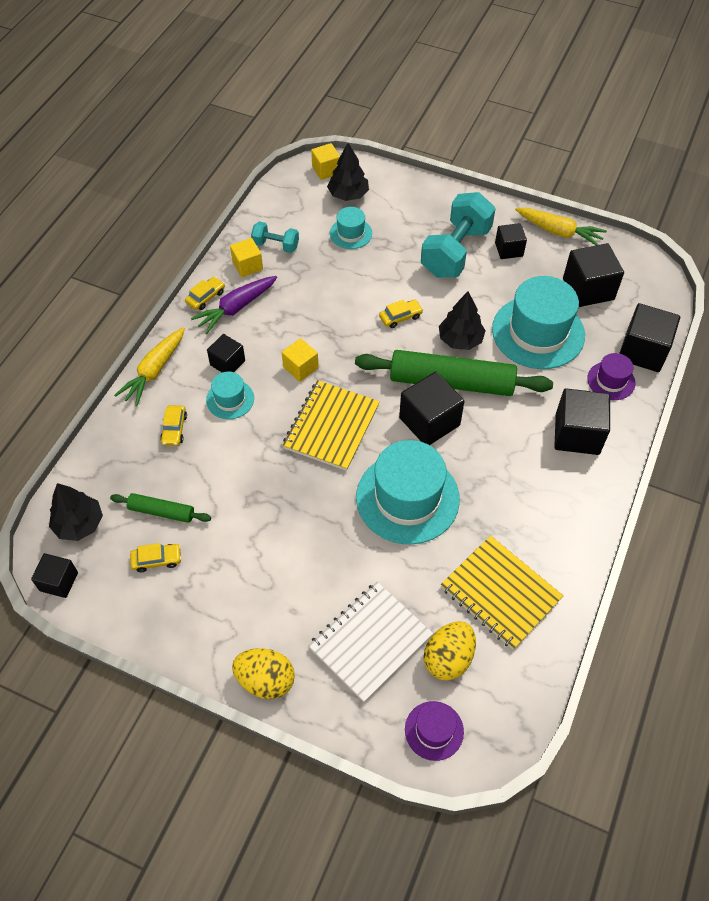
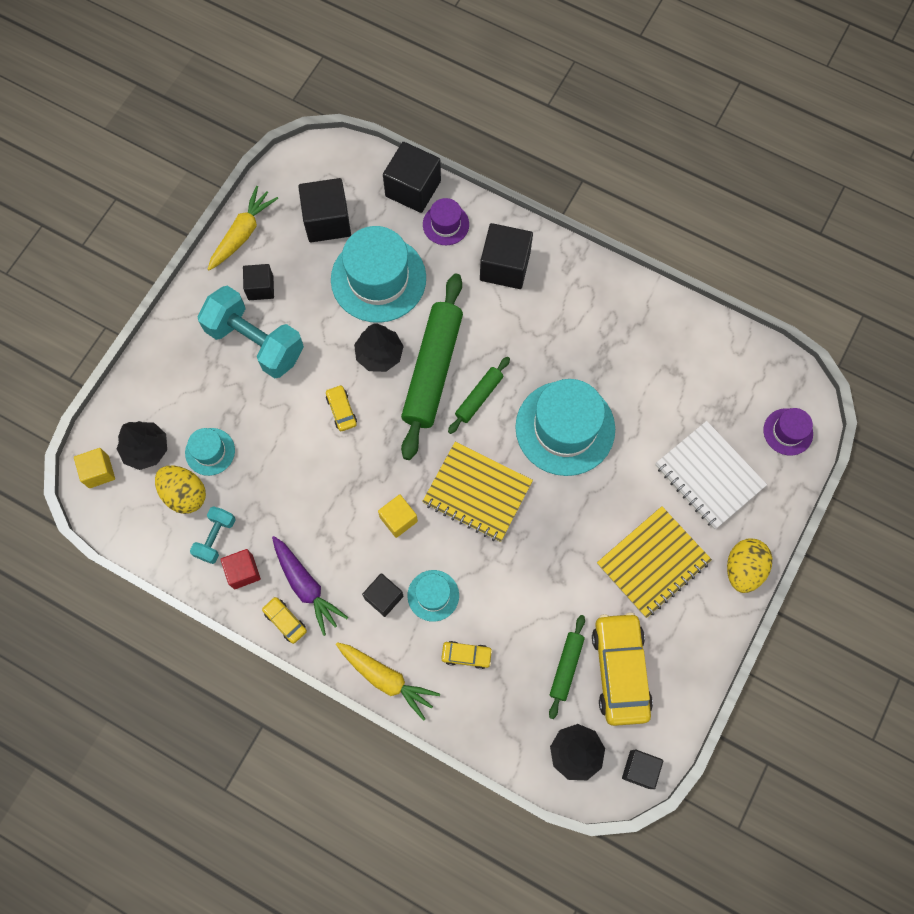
camera: 85 degrees left, 15 degrees up
yellow car [130,543,182,572] -> yellow car [592,612,653,726], size x2.17
yellow cube [230,238,263,277] -> red cube [220,549,261,589]
black cube [399,372,465,445] -> green rolling pin [448,357,510,434]
yellow egg [424,621,476,681] -> yellow egg moved to [155,466,206,514]
yellow notebook [441,535,563,650] -> yellow notebook moved to [597,506,712,618]

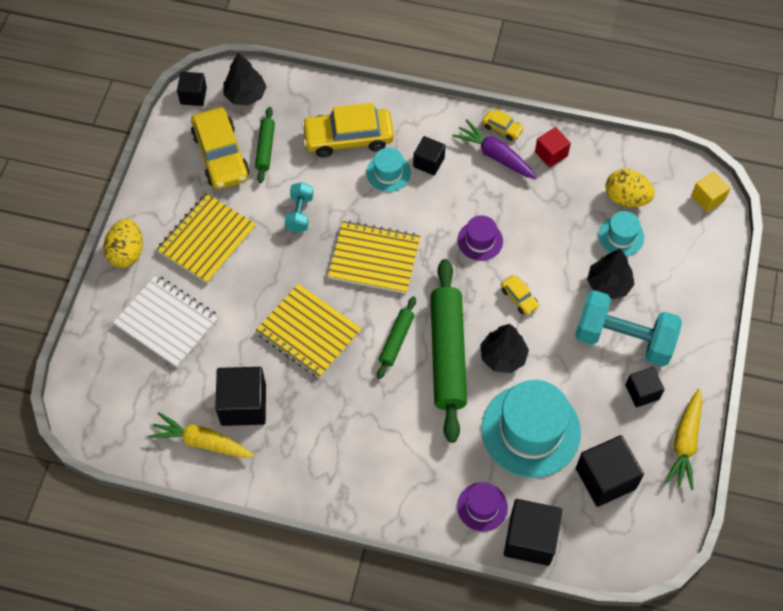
camera: 165 degrees right, 10 degrees down
black tree [117,421,167,470] -> black tree moved to [587,249,635,299]
turquoise dumbbell [190,506,236,564] -> turquoise dumbbell moved to [285,182,313,233]
yellow carrot [336,642,440,721] -> yellow carrot moved to [148,412,254,458]
yellow cube [378,494,418,538] -> none
yellow car [441,641,493,669] -> yellow car [301,103,394,157], size x2.17
black cube [480,223,533,289] -> black cube moved to [215,367,266,426]
turquoise hat [515,379,615,476] -> yellow notebook [256,284,362,378]
purple hat [763,408,813,456] -> purple hat moved to [457,215,503,261]

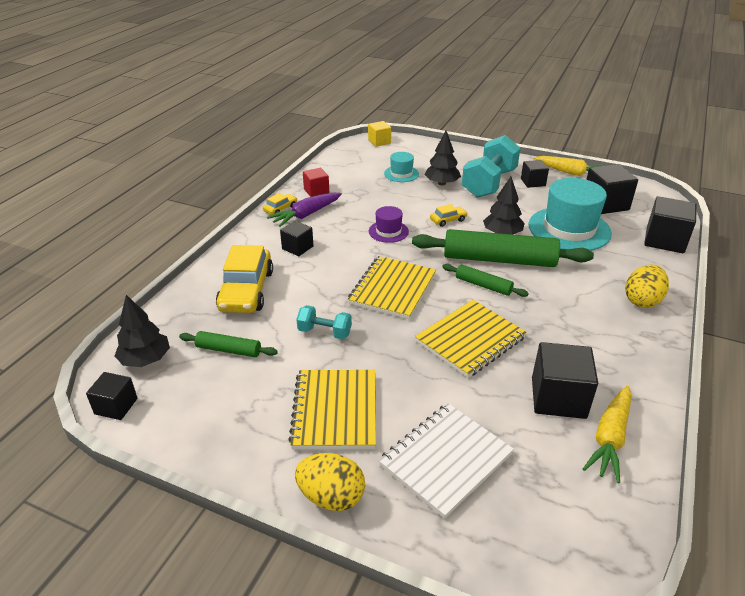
camera: 80 degrees left, 25 degrees down
yellow notebook [156,193,256,284] -> yellow notebook turned 45 degrees clockwise [288,370,376,449]
yellow car [191,107,249,189] -> none
turquoise hat [366,148,411,192] -> none
purple hat [457,482,508,531] -> none
yellow egg [606,169,655,207] -> yellow egg moved to [625,265,669,308]

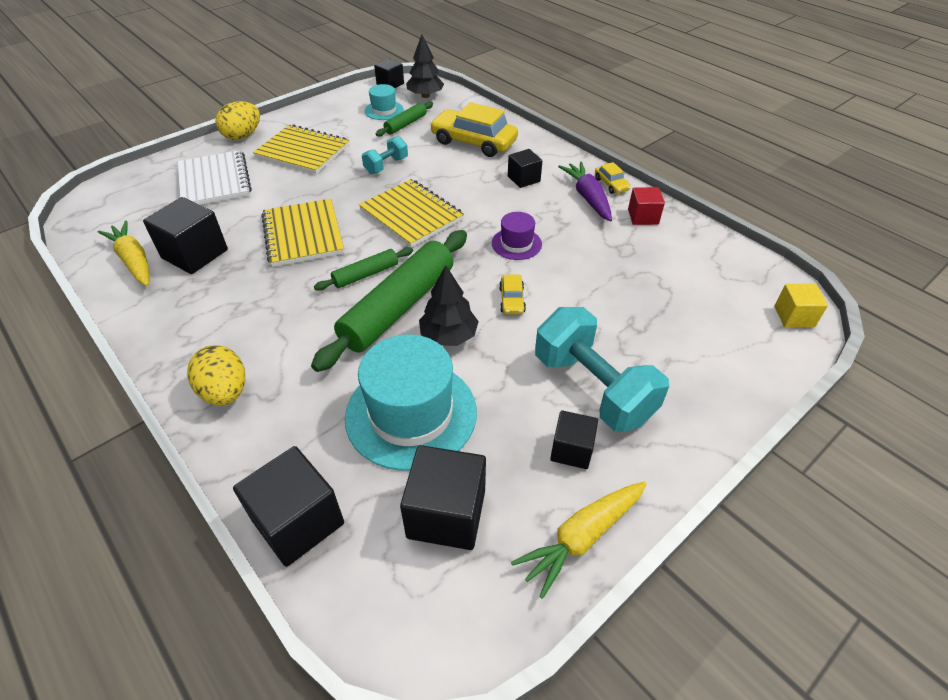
camera: 115 degrees right, 10 degrees up
turquoise hat [384,152,419,182] -> turquoise hat moved to [365,84,404,120]
black tree [424,131,461,185] -> none

